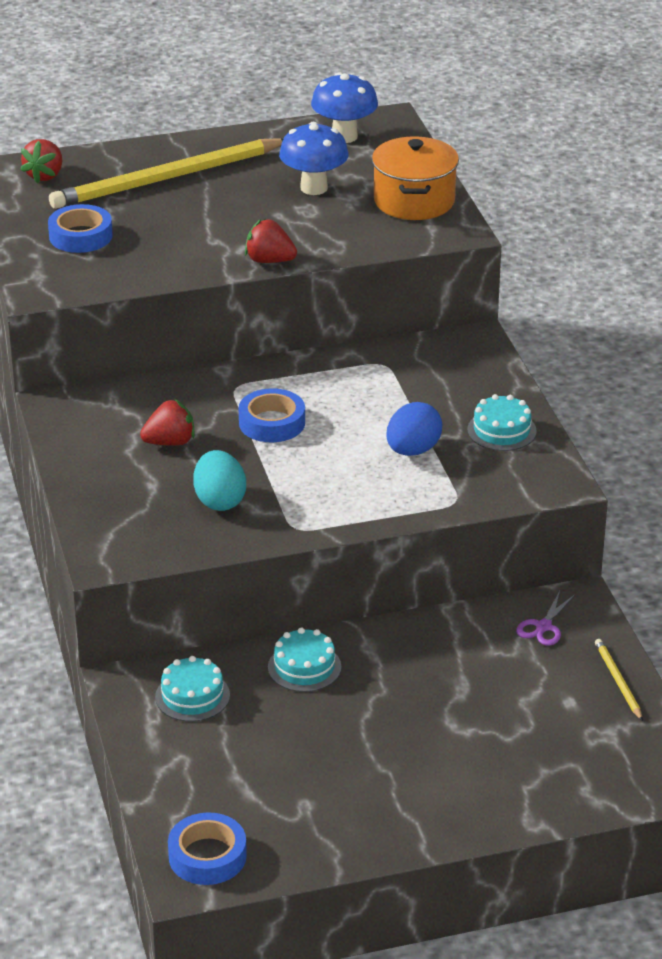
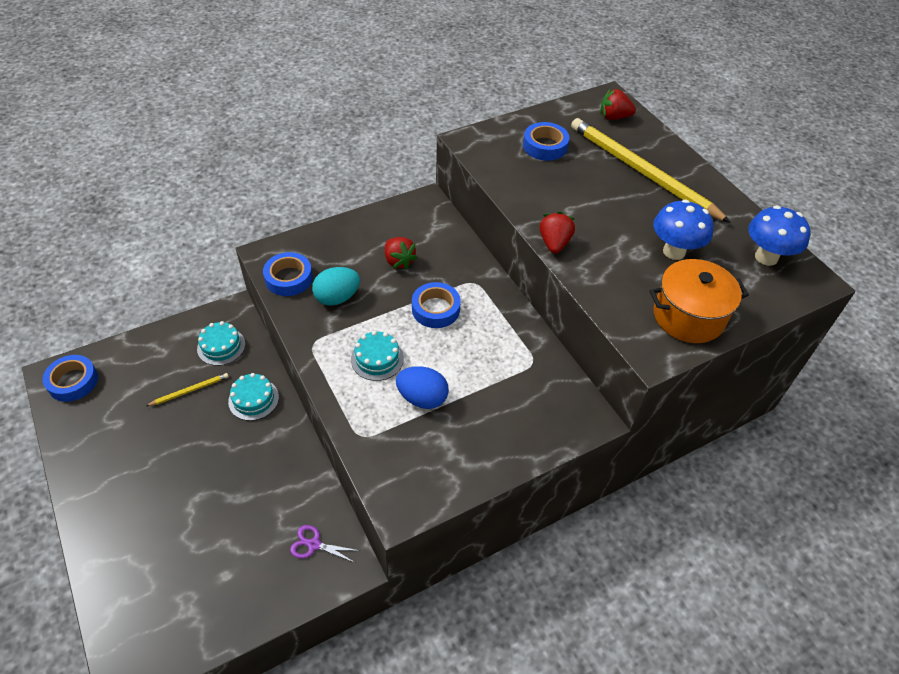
camera: 75 degrees right, 15 degrees up
turquoise cake [467,394,537,451] -> turquoise cake moved to [351,331,404,381]
yellow pencil [595,639,643,721] -> yellow pencil moved to [146,373,229,406]
none -> blue tape [263,252,313,296]

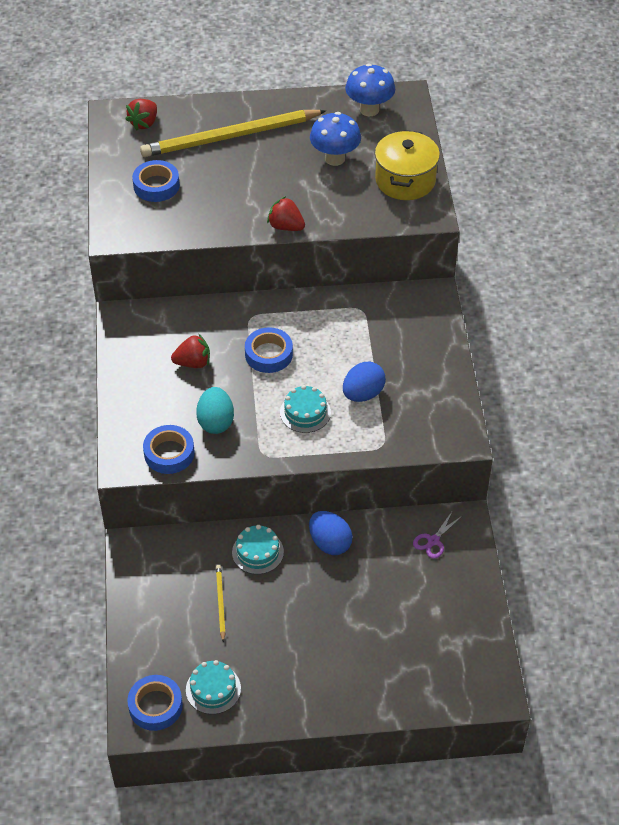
camera: 65 degrees left, 0 degrees up
turquoise cake [197,321,245,366] -> turquoise cake moved to [186,660,241,714]
orange pot [649,259,749,343] -> yellow pot [375,130,440,200]
none -> blue egg [309,511,353,555]

